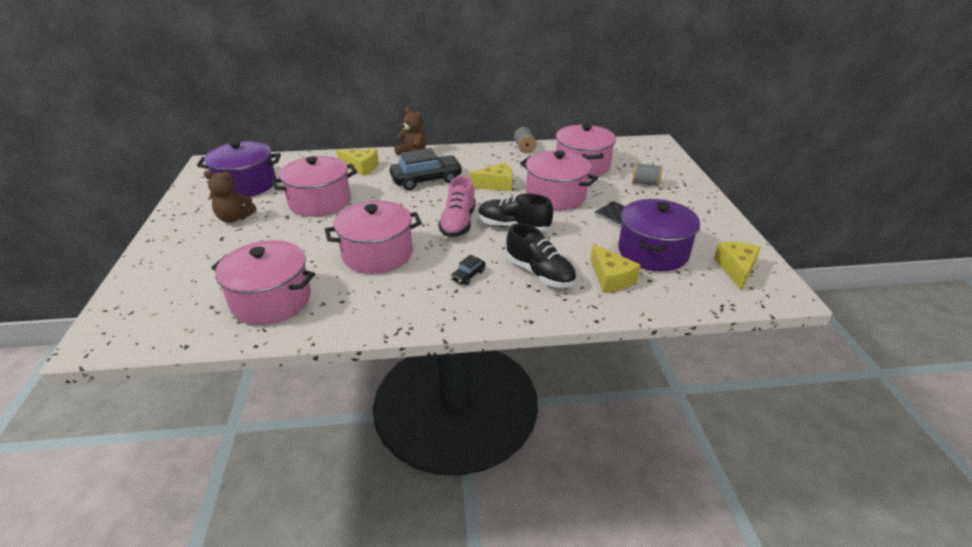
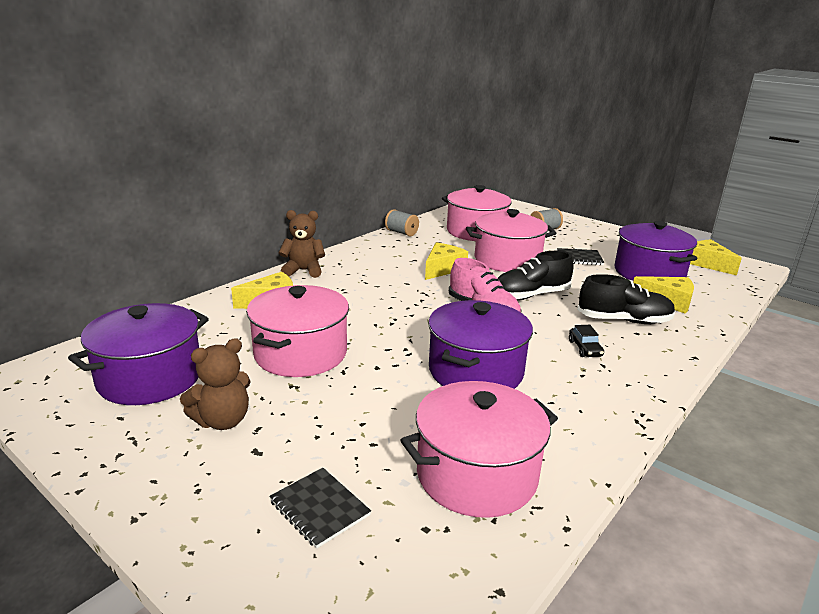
camera: 45 degrees left, 10 degrees down
pink pot [325,201,422,274] -> purple pot [428,300,533,389]
black car [390,148,463,190] -> none
none -> black notebook [269,468,371,549]

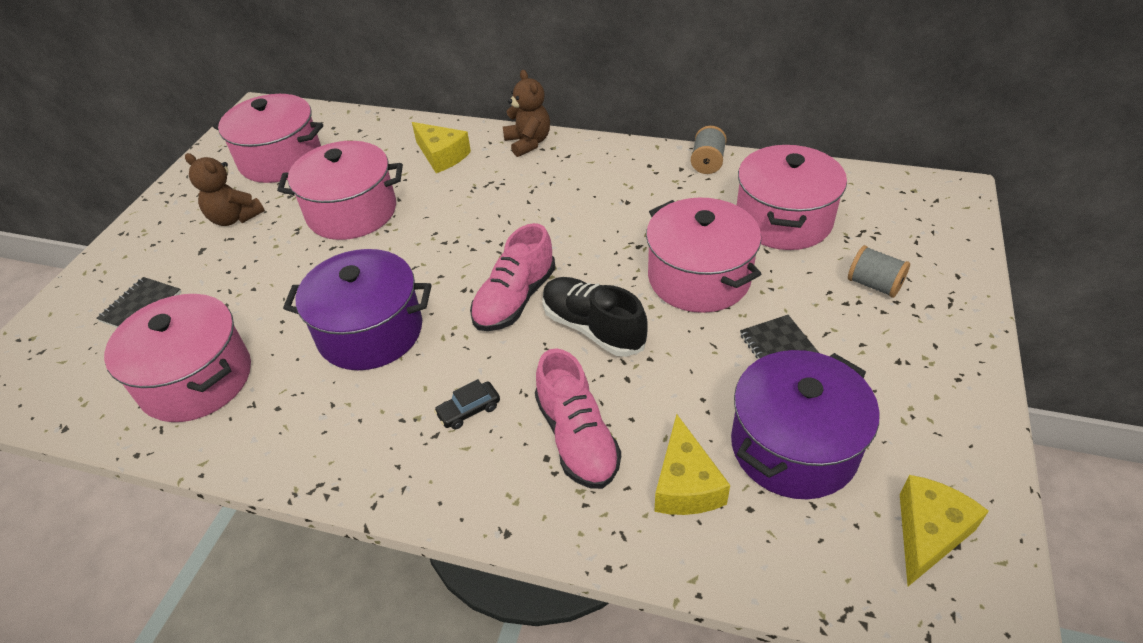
camera: 70 degrees right, 20 degrees up
purple pot [68,303,209,405] -> pink pot [213,94,323,183]
yellow cheese [425,243,468,280] -> none
black shoe [577,274,675,324] -> pink shoe [535,348,621,489]

